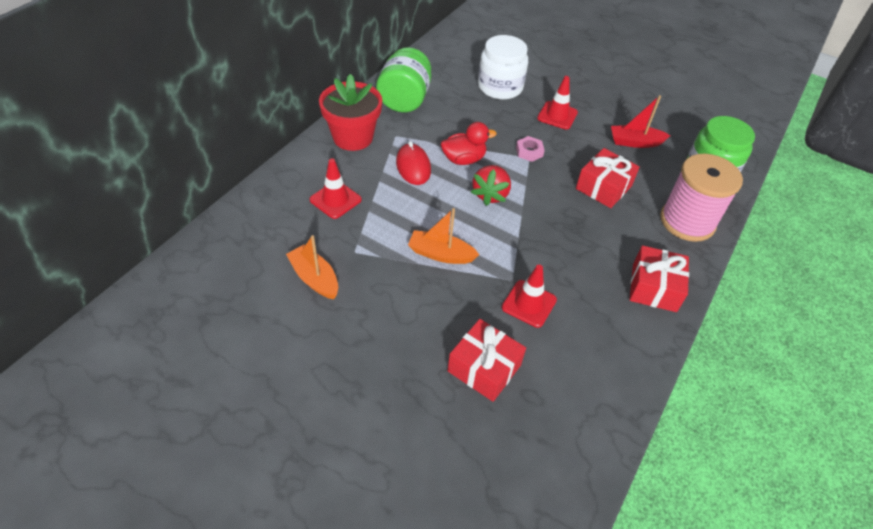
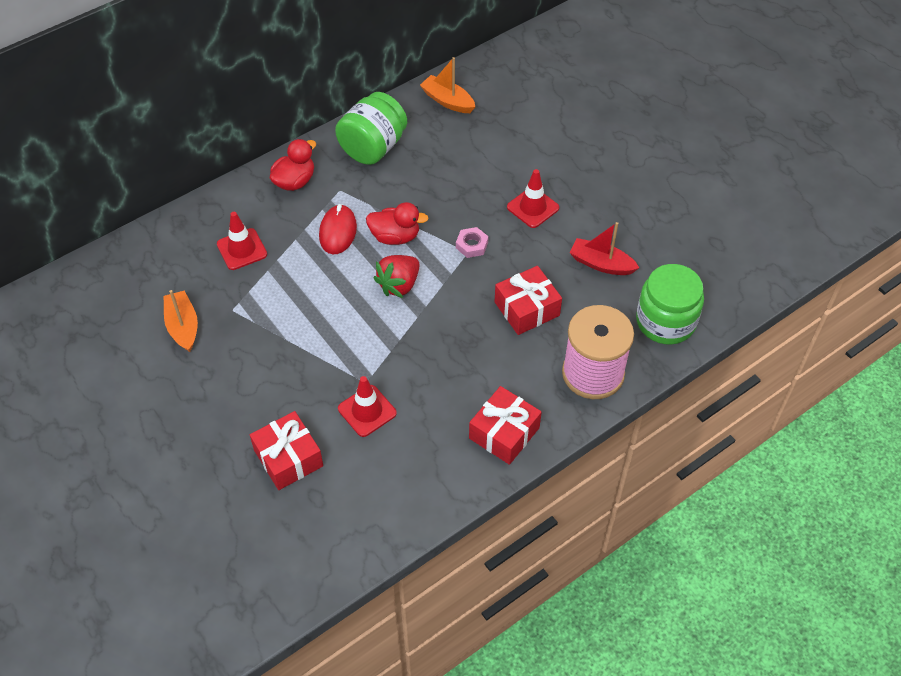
camera: 25 degrees right, 5 degrees up
red flower pot [319,74,382,151] -> red duck [270,139,316,191]
orange boat [408,208,479,264] -> orange boat moved to [420,57,475,113]
white jar [478,35,528,100] -> none

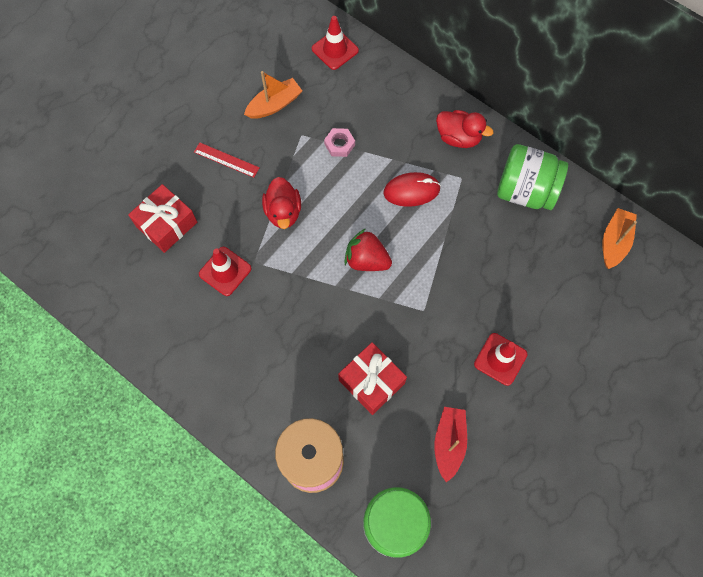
camera: 75 degrees right, 15 degrees up
red traffic cone [217,212,267,270] -> red traffic cone moved to [312,16,359,70]
red duck [366,202,429,245] -> red duck moved to [262,177,301,229]
pink nut [456,227,488,258] -> pink nut moved to [324,128,355,157]
red gift [469,386,542,465] -> none
none -> red ruler [194,142,260,178]

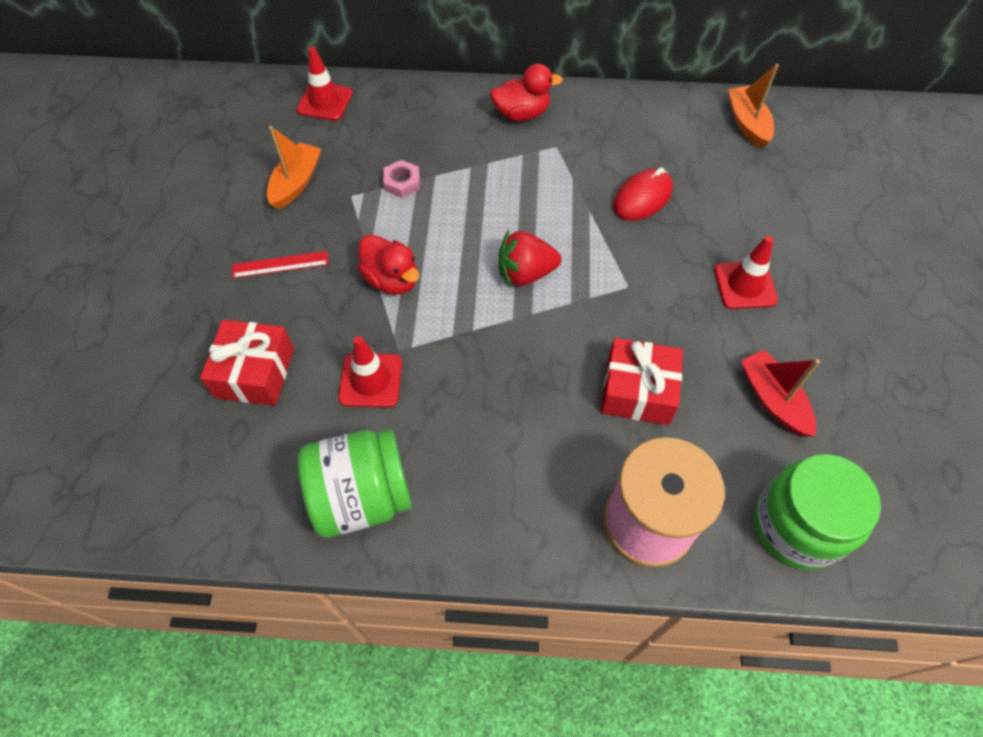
camera: 35 degrees left, 10 degrees down
red mouse [384,172,441,207] -> red mouse moved to [613,167,673,221]
green jar [497,144,568,210] -> green jar moved to [297,429,412,538]

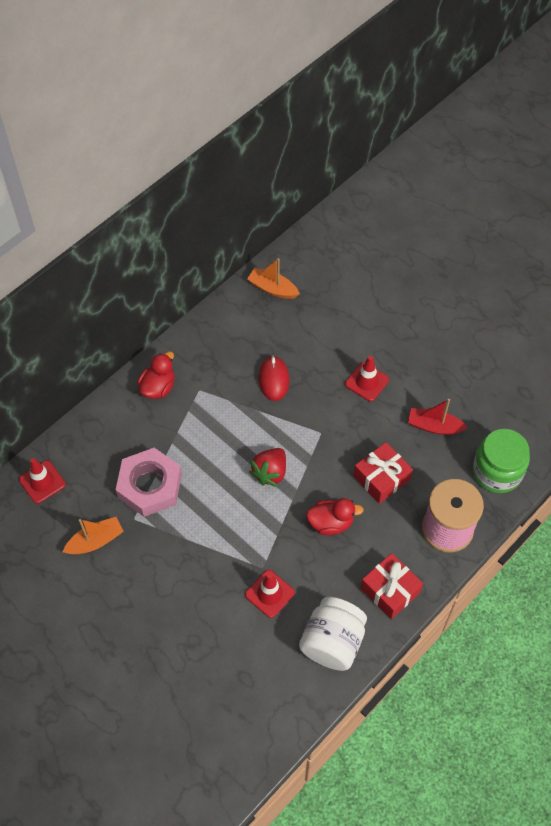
camera: 50 degrees left, 0 degrees up
red gift [200,320,294,406] -> red gift moved to [361,553,423,619]
red ruler [232,251,329,278] -> none
orange boat [267,126,321,210] -> orange boat turned 90 degrees clockwise [63,517,124,555]
green jar [297,429,412,538] -> white jar [299,597,367,671]
red duck [358,234,419,295] -> red duck moved to [306,498,364,535]
pink nut [383,160,420,198] -> pink nut [116,448,182,517], size x2.30

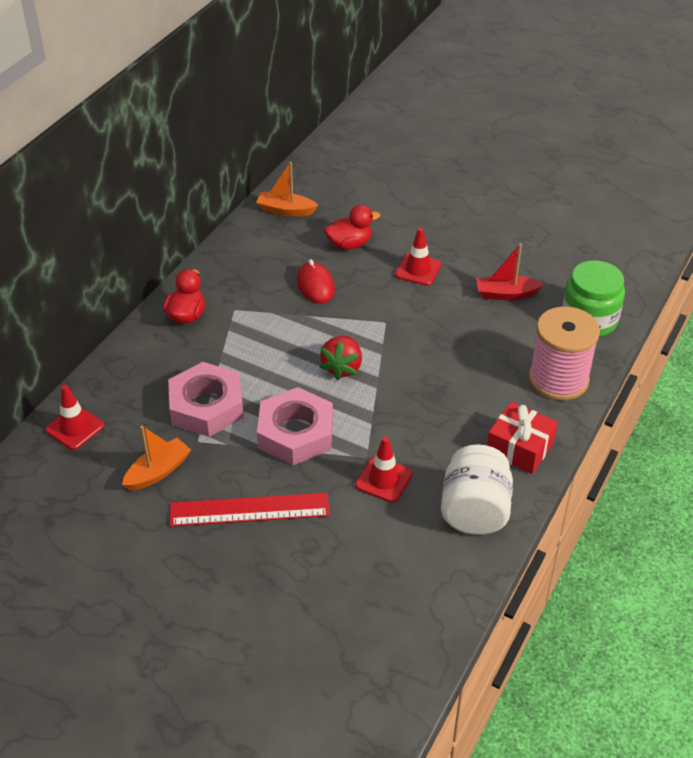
camera: 15 degrees left, 15 degrees down
red duck [306,498,364,535] -> red duck moved to [324,205,380,250]
red gift [354,442,413,504] -> none
none -> red ruler [170,493,330,527]
none -> pink nut [257,387,333,465]

